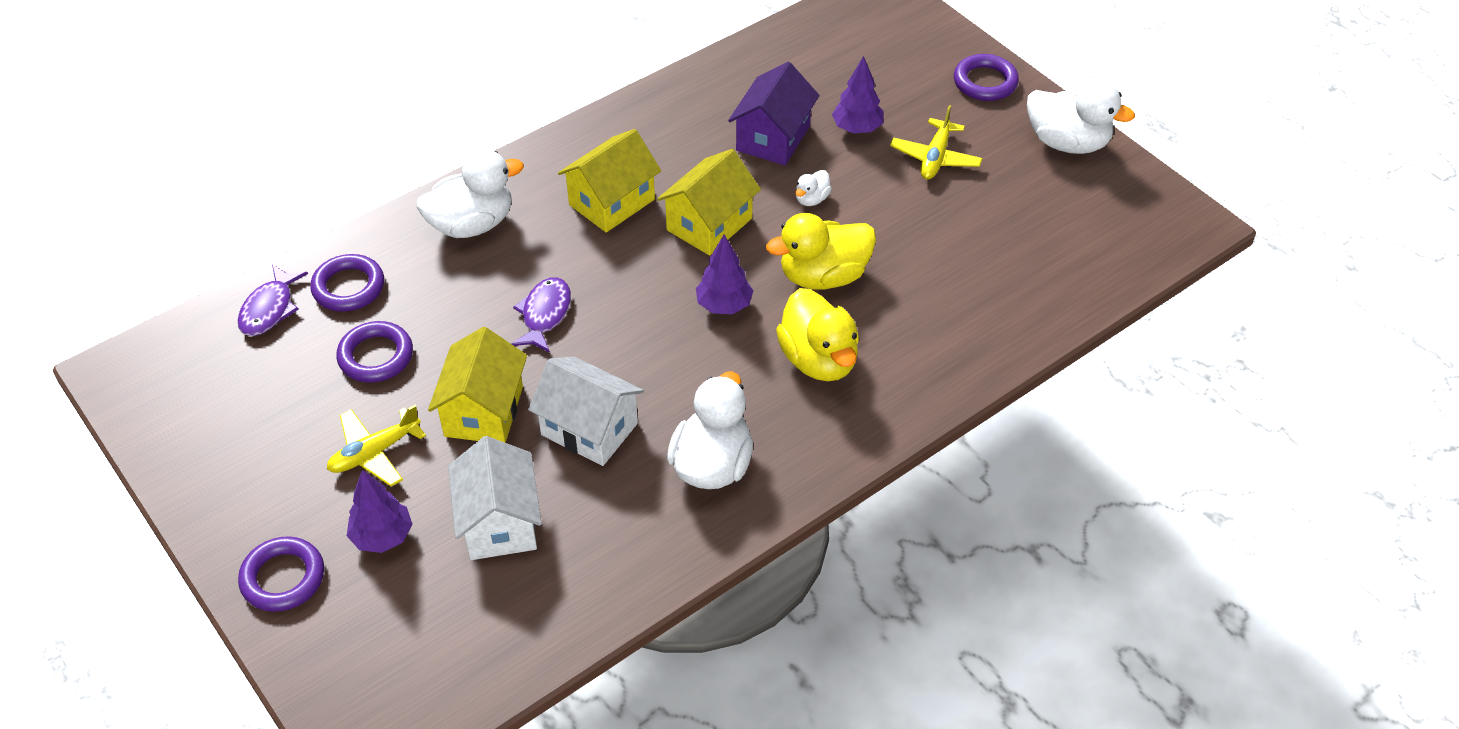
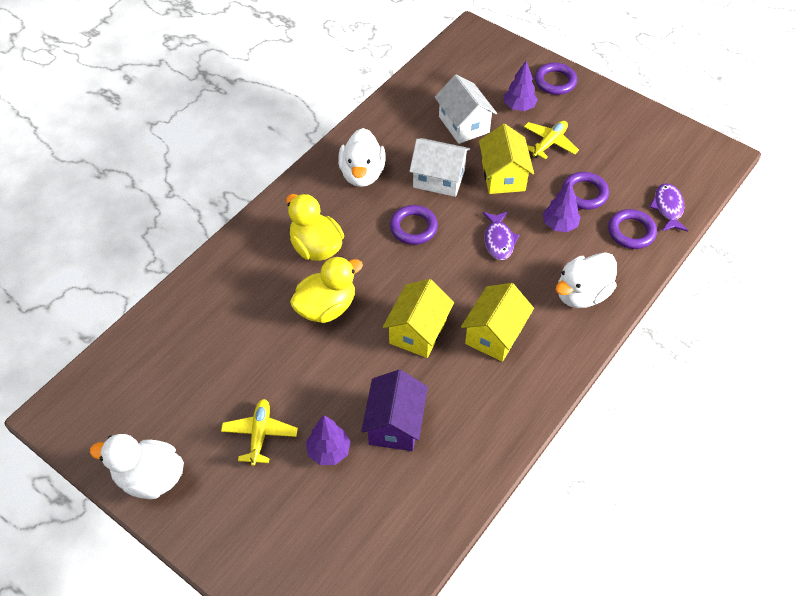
camera: 165 degrees right, 5 degrees up
purple tree [696,234,754,314] -> purple tree moved to [543,181,581,232]
white duck [795,170,832,206] -> none
purple ring [954,54,1019,101] -> purple ring moved to [390,205,438,245]

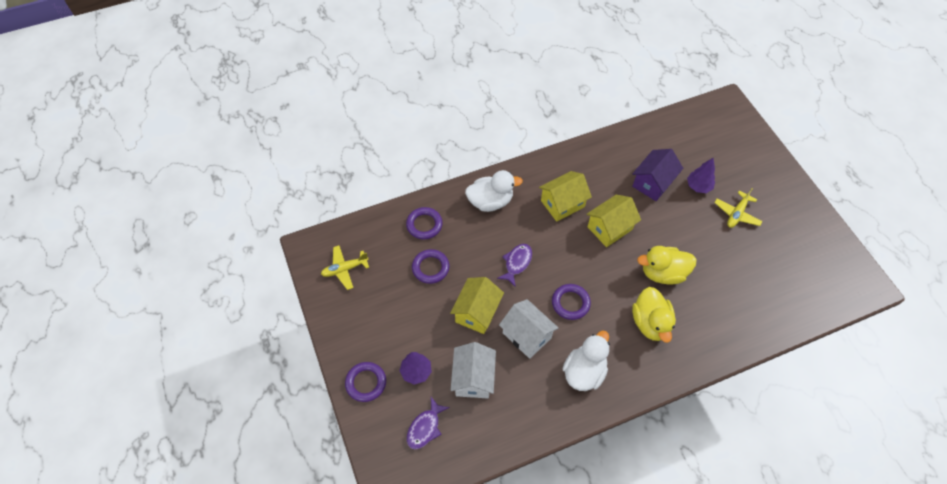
camera: 150 degrees left, 5 degrees up
white duck [90,434,184,499] -> none
yellow plane [524,121,579,160] -> yellow plane moved to [321,245,369,290]
purple tree [543,181,581,232] -> none
purple fish [650,183,688,232] -> purple fish moved to [407,397,450,449]

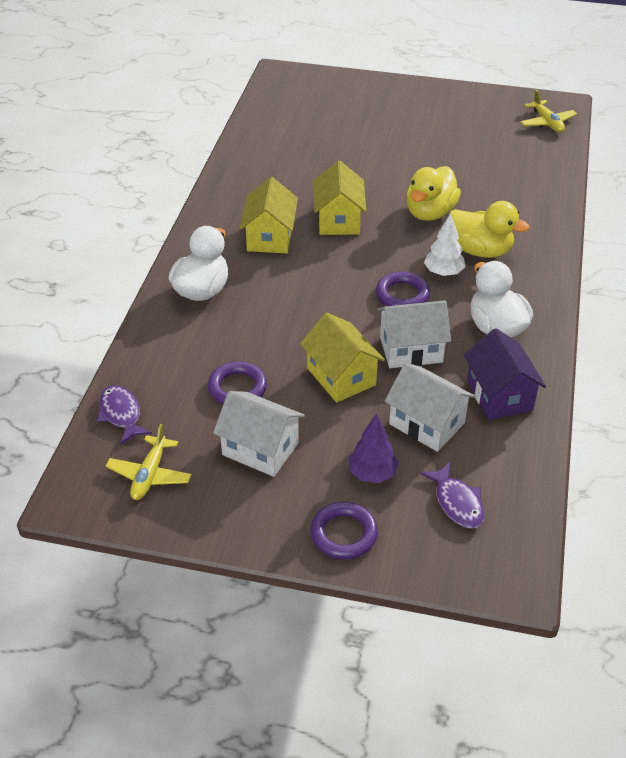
camera: 55 degrees left, 15 degrees down
purple ring [406,207,443,240] -> none
purple fish [497,244,532,287] -> purple fish moved to [97,385,152,445]
purple house [632,149,683,201] -> purple house moved to [464,328,546,420]
purple tree [687,158,715,193] -> none
yellow plane [714,188,763,228] -> yellow plane moved to [521,90,577,133]
none -> white house [213,391,305,477]
none -> white tree [424,213,466,276]

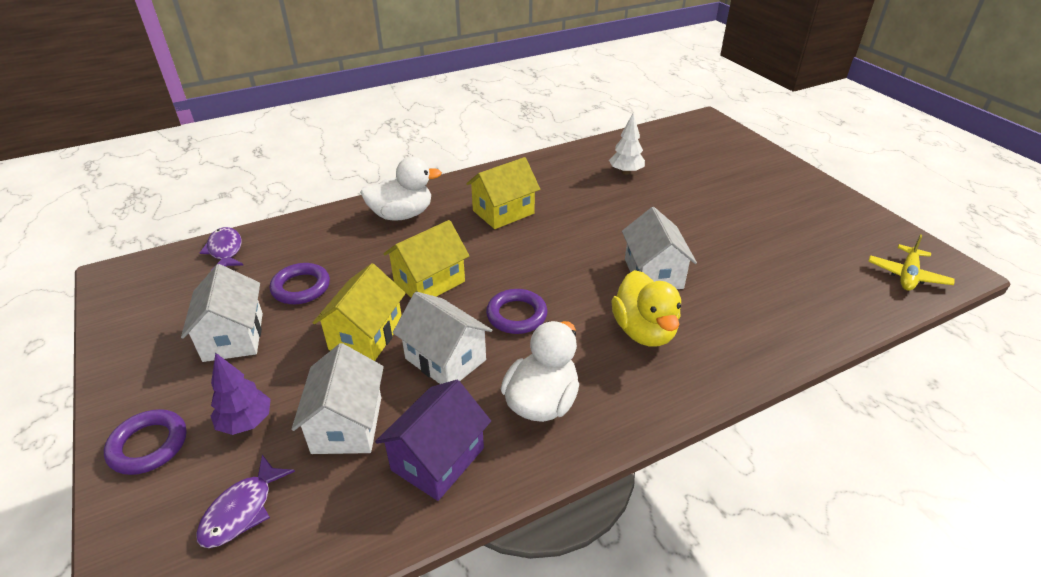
camera: 50 degrees right, 5 degrees down
purple fish [97,385,152,445] -> purple fish turned 45 degrees counterclockwise [200,227,243,268]
yellow plane [106,424,192,500] -> none
yellow house [314,161,366,235] -> yellow house moved to [383,220,469,297]
yellow duck [407,166,461,221] -> white house [622,207,697,289]
white tree [424,213,466,276] -> white tree moved to [609,113,645,175]

